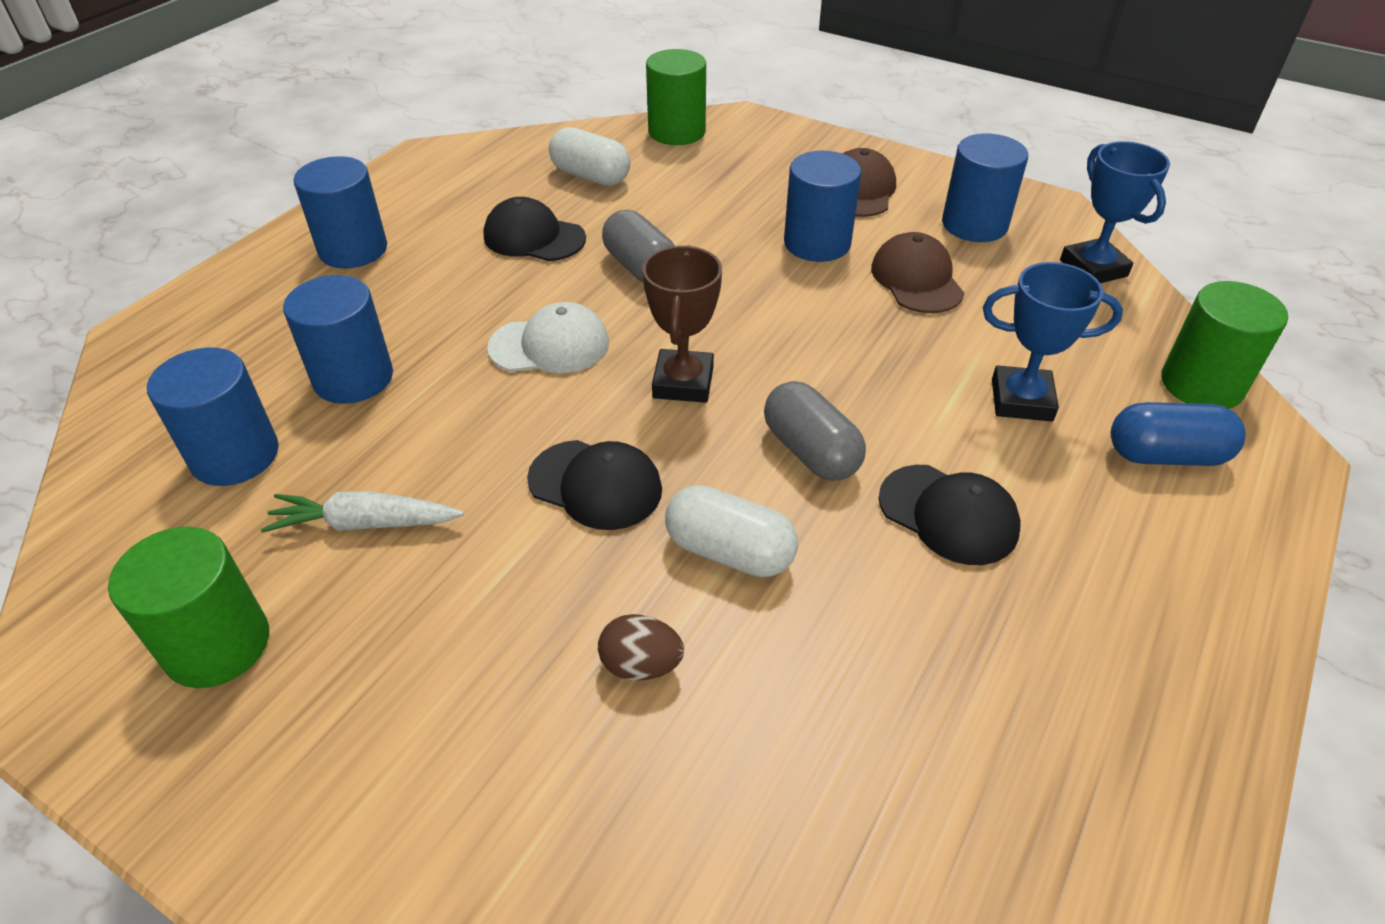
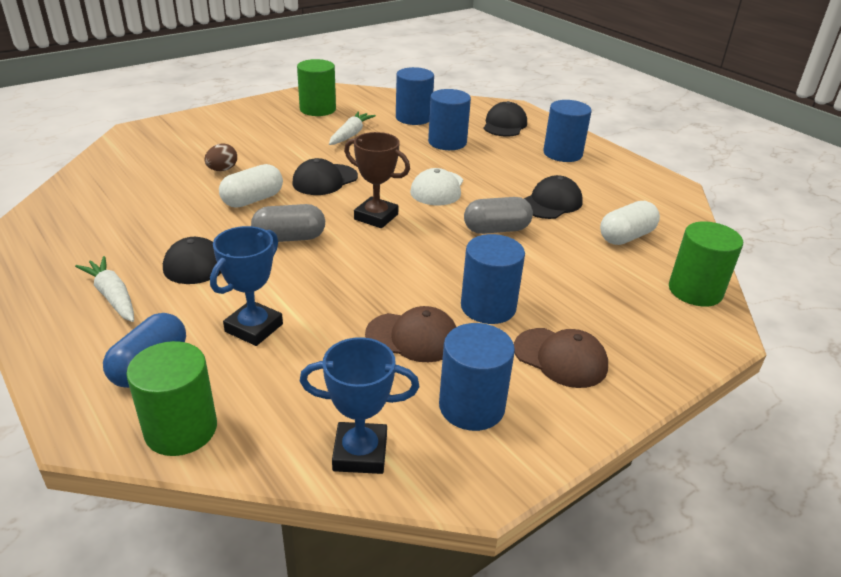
camera: 110 degrees right, 10 degrees down
none -> white carrot [75,256,134,322]
none -> black cap [483,101,527,137]

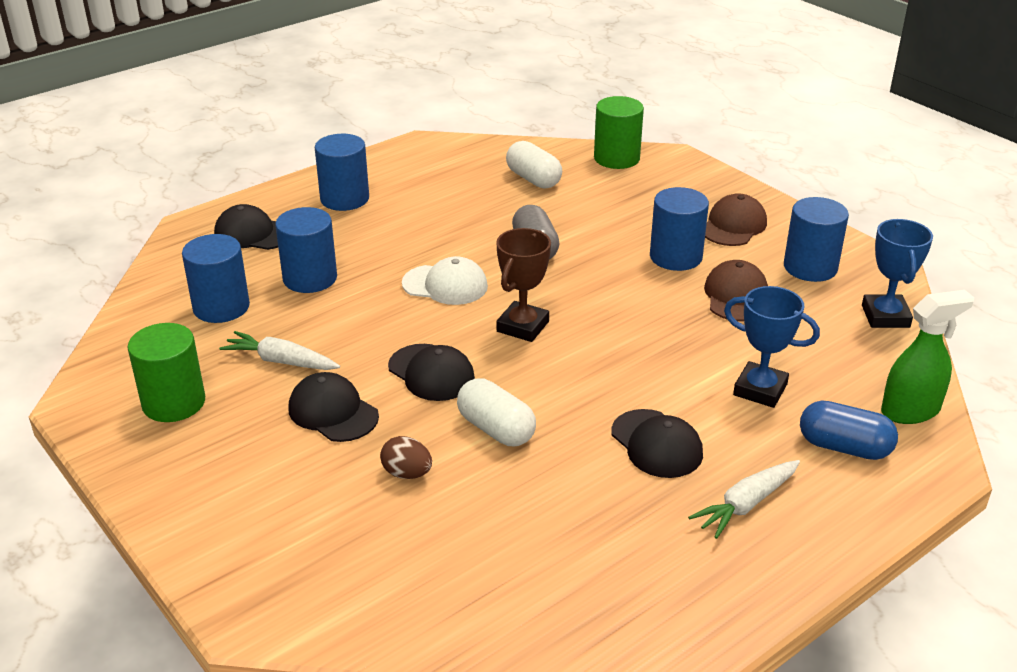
camera: 90 degrees left, 0 degrees up
green cylinder [126,341,217,456] -> green spray bottle [881,290,974,424]
grey capsule [251,204,325,242] -> none
black cap [524,175,583,219] -> black cap moved to [288,372,379,442]

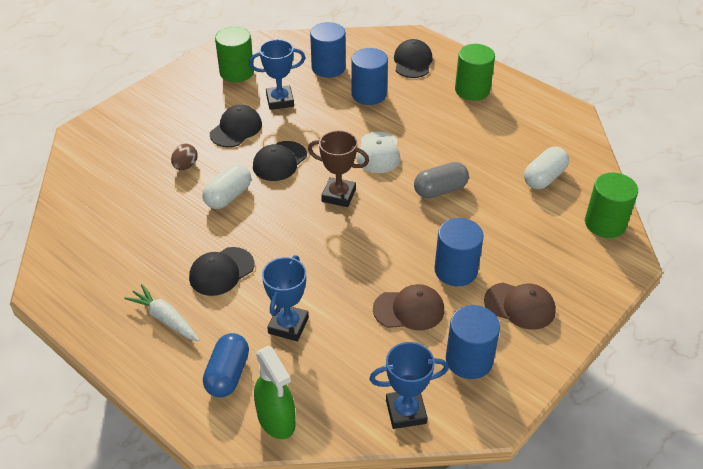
camera: 80 degrees right, 10 degrees up
white carrot [219,331,340,370] -> blue trophy [249,39,305,110]
blue cylinder [315,134,369,211] -> green cylinder [455,44,495,101]

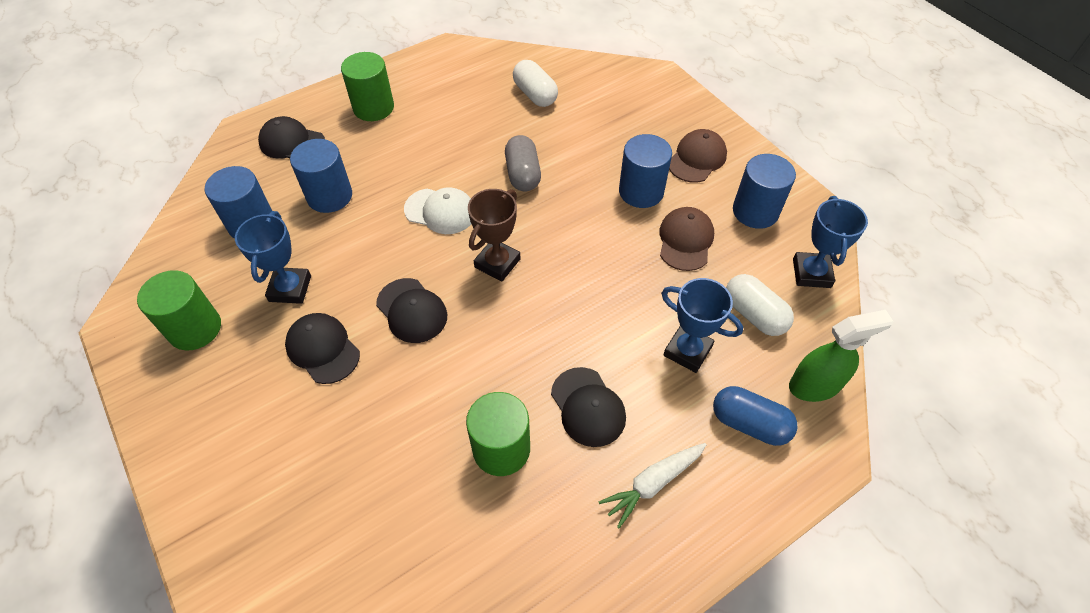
camera: 75 degrees left, 10 degrees up
brown egg [171,144,198,170] -> none
white capsule [202,164,251,209] -> white capsule moved to [726,274,794,336]
green cylinder [585,173,638,238] -> green cylinder moved to [466,392,530,476]

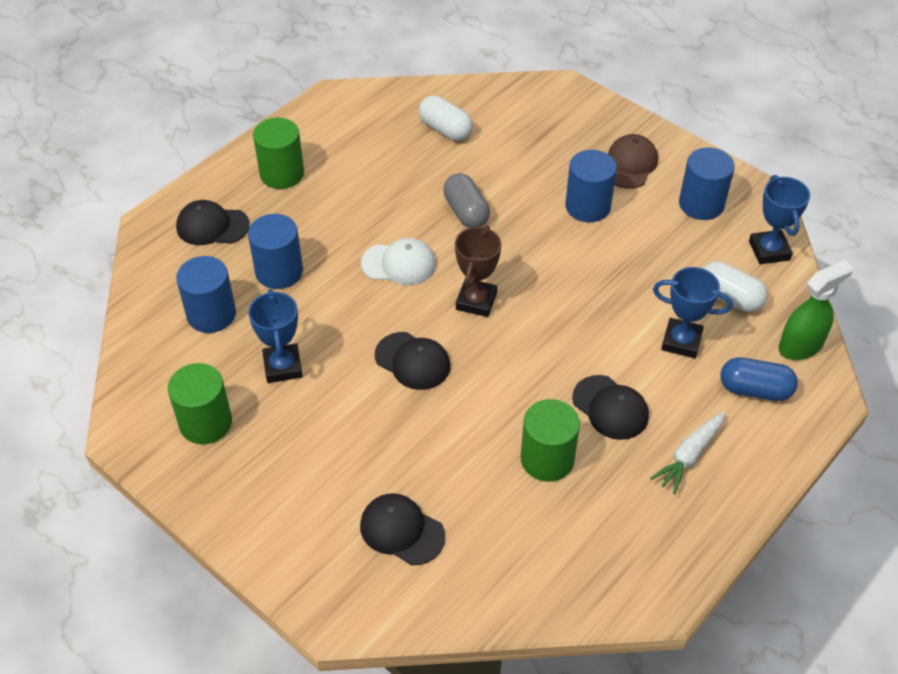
camera: 15 degrees left, 5 degrees down
black cap [285,313,360,384] -> black cap moved to [360,493,445,565]
brown cap [659,207,714,271] -> none

